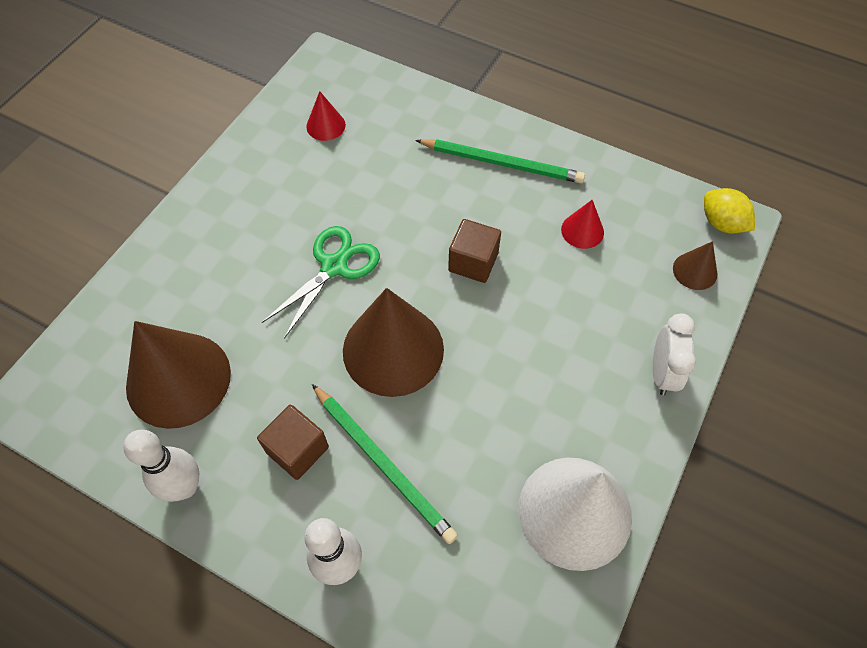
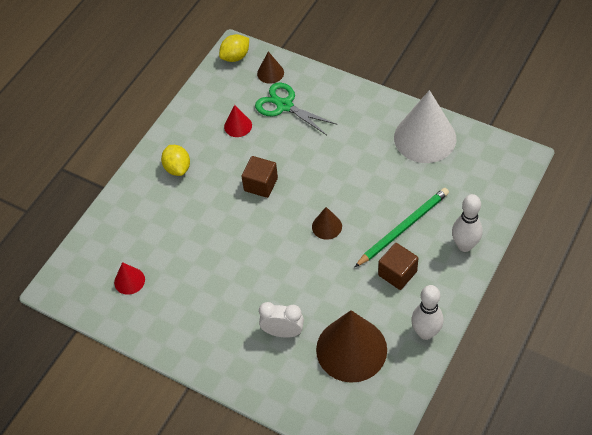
camera: 85 degrees left, 5 degrees down
green scissors [262,226,380,339] -> green scissors moved to [255,83,336,135]
brown cone [343,288,444,397] -> brown cone [312,207,342,240], size x0.46
green pencil [415,139,585,183] -> yellow lemon [161,145,190,176]
white clock [653,313,696,395] -> white clock moved to [259,302,304,338]

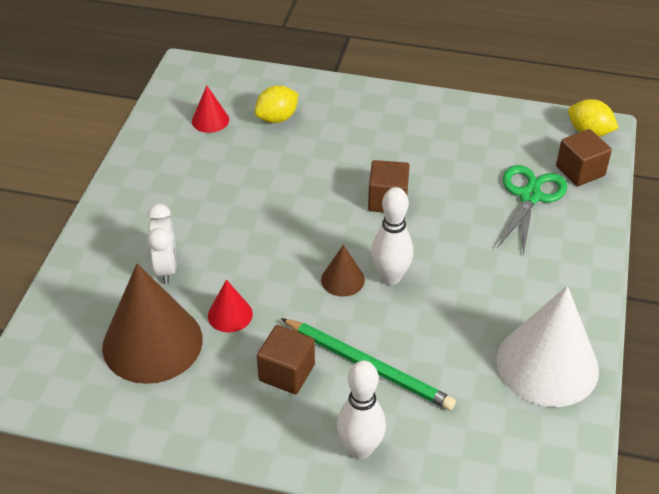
camera: 70 degrees right, 10 degrees down
yellow lemon [161,145,190,176] -> yellow lemon moved to [255,85,298,123]
red cone [224,105,252,137] -> red cone moved to [208,280,253,332]
brown cone [257,51,284,84] -> brown cube [556,129,612,186]
white bowling pin [411,285,443,340] -> white bowling pin moved to [371,187,414,285]

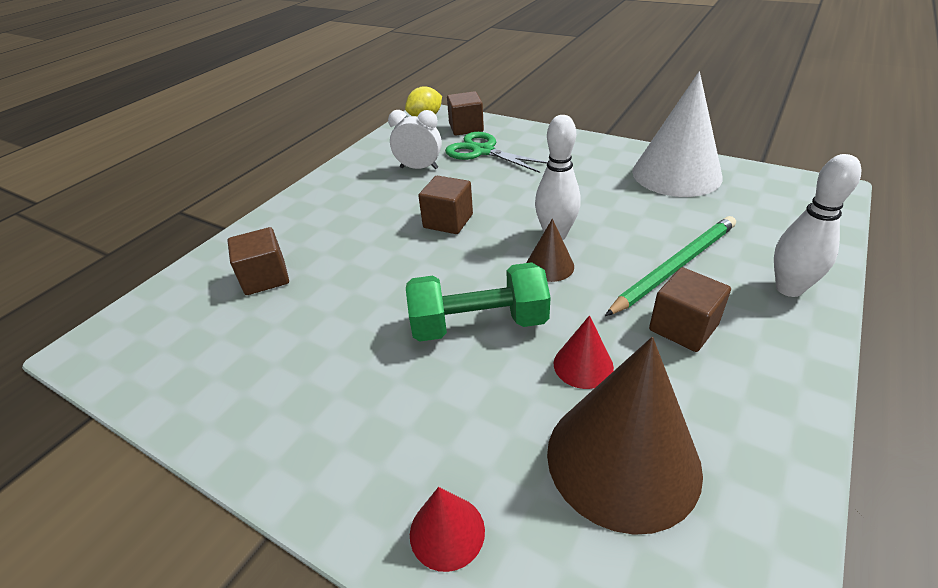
camera: 70 degrees left, 5 degrees down
white clock [147,204,176,284] -> white clock moved to [388,110,442,169]
red cone [192,85,229,133] -> red cone moved to [410,487,485,572]
yellow lemon [255,85,298,123] -> brown cube [227,227,289,295]
none -> green dumbbell [406,262,551,342]

